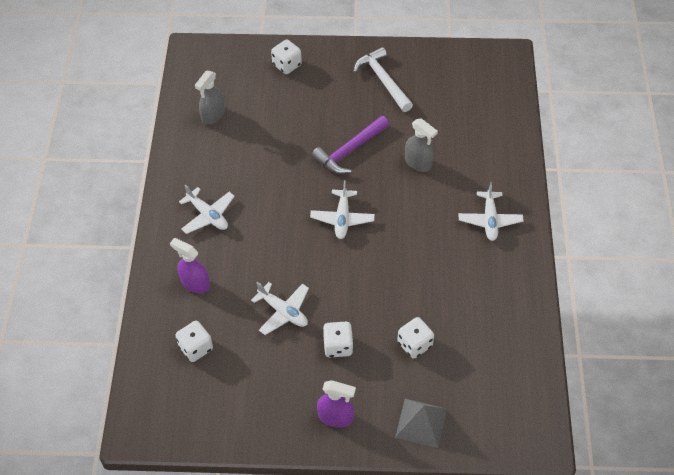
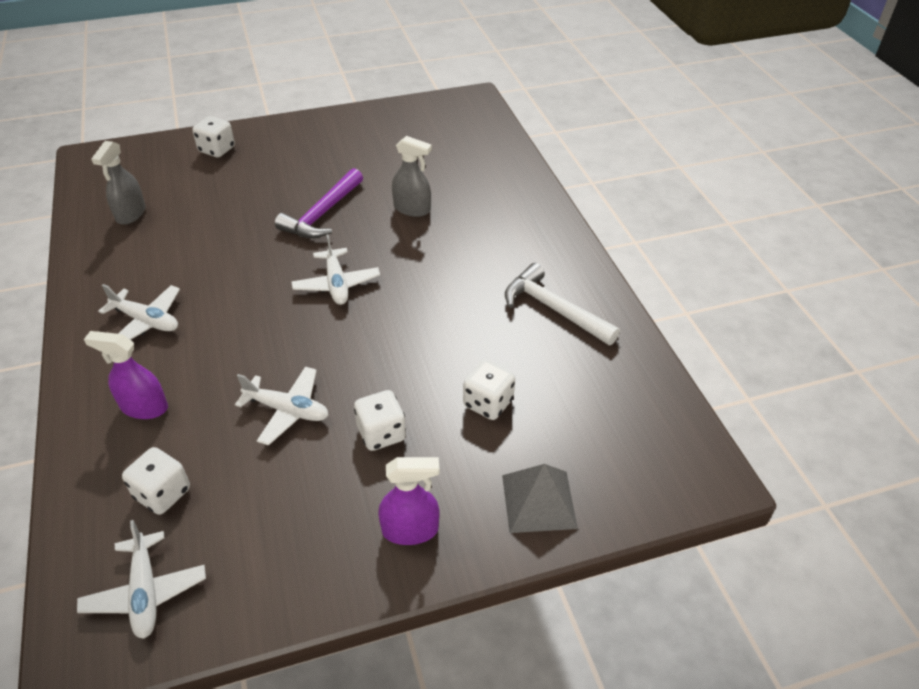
camera: 20 degrees left, 10 degrees down
white hammer [353,47,413,112] -> white hammer moved to [505,263,620,345]
white plane [458,182,524,241] -> white plane moved to [77,520,206,639]

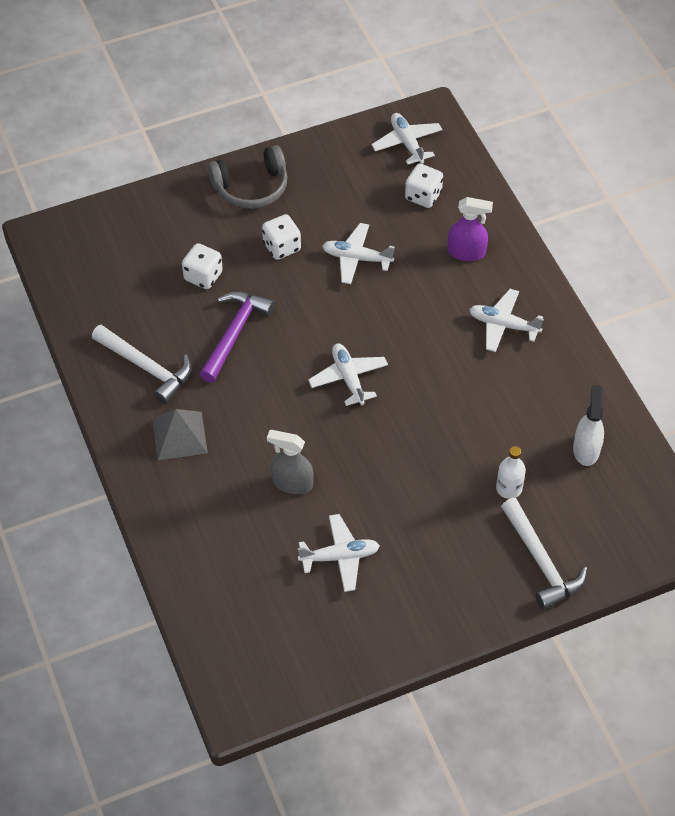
camera: 175 degrees right, 10 degrees up
grey spray bottle [91,141,146,225] -> white spray bottle [573,385,604,466]
white dice [192,116,235,157] -> white hammer [501,498,587,609]
purple hammer [275,168,363,238] -> purple hammer moved to [199,291,274,383]
purple spray bottle [378,457,440,545] -> grey headphones [208,145,288,209]
grey pyramid [502,464,578,533] -> grey pyramid moved to [152,409,208,460]
none -> white plane [298,514,380,592]
none -> white bottle [496,446,526,499]

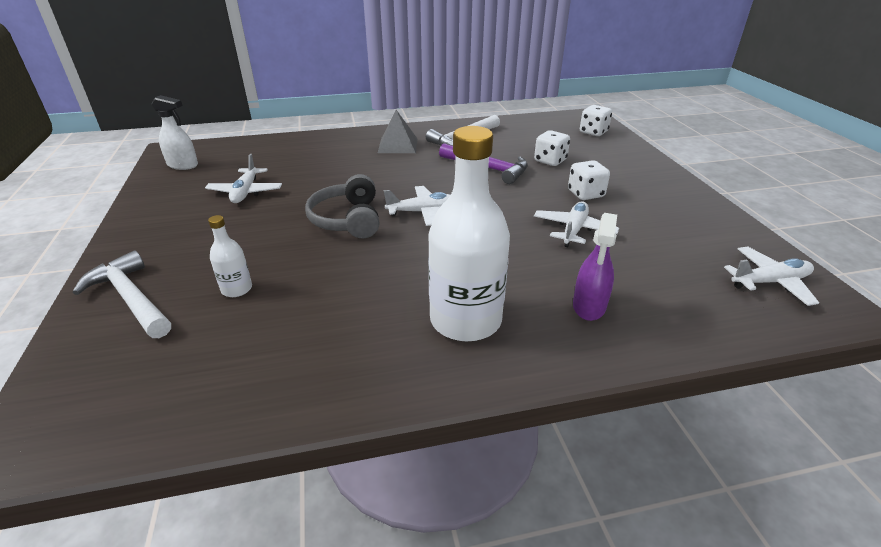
camera: 100 degrees right, 20 degrees down
grey headphones [208,145,288,209] -> grey headphones moved to [305,174,379,238]
grey spray bottle [267,430,314,494] -> none
white dice [405,164,443,208] -> white dice moved to [580,105,612,136]
white plane [469,289,544,352] -> white bottle [428,126,510,341]
white hammer [501,498,587,609] -> white hammer turned 60 degrees clockwise [73,250,171,338]
white spray bottle [573,385,604,466] -> white spray bottle moved to [152,95,198,170]

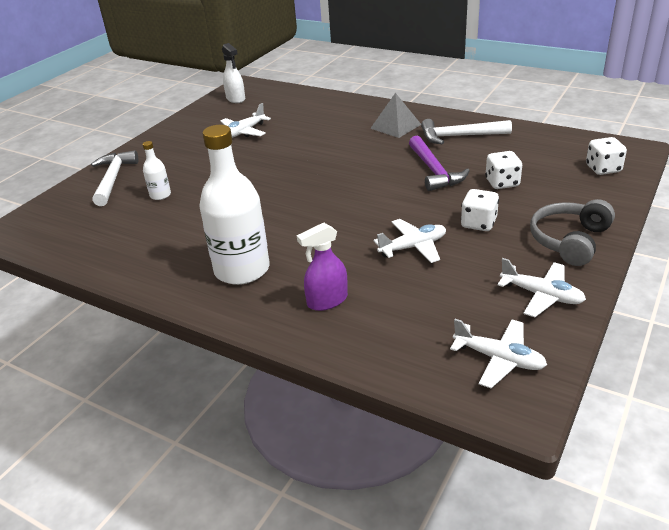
camera: 45 degrees right, 0 degrees up
grey headphones [305,174,379,238] -> grey headphones moved to [530,199,615,266]
white plane [384,186,450,226] -> white plane moved to [497,258,586,317]

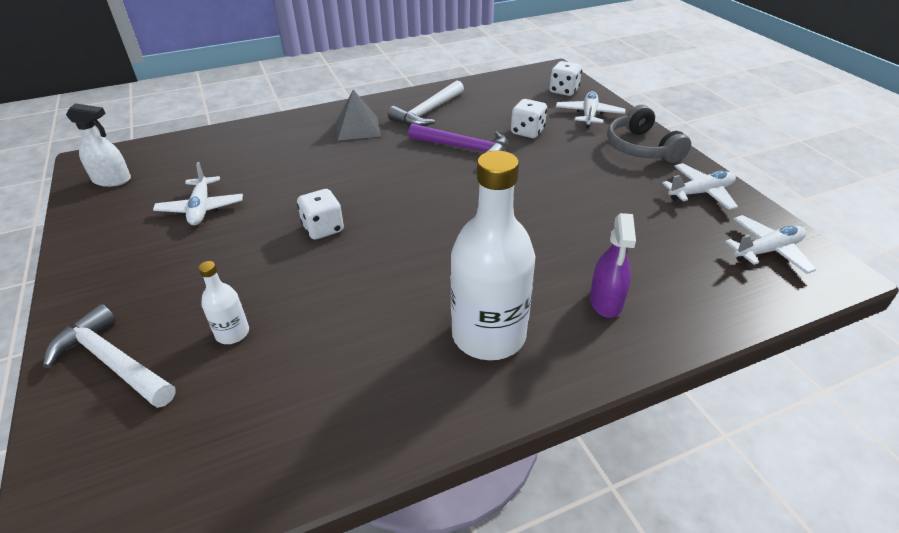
camera: 55 degrees left, 5 degrees up
white plane [374,219,446,263] -> white plane moved to [556,91,625,128]
white dice [461,189,499,231] -> white dice moved to [297,189,344,240]

